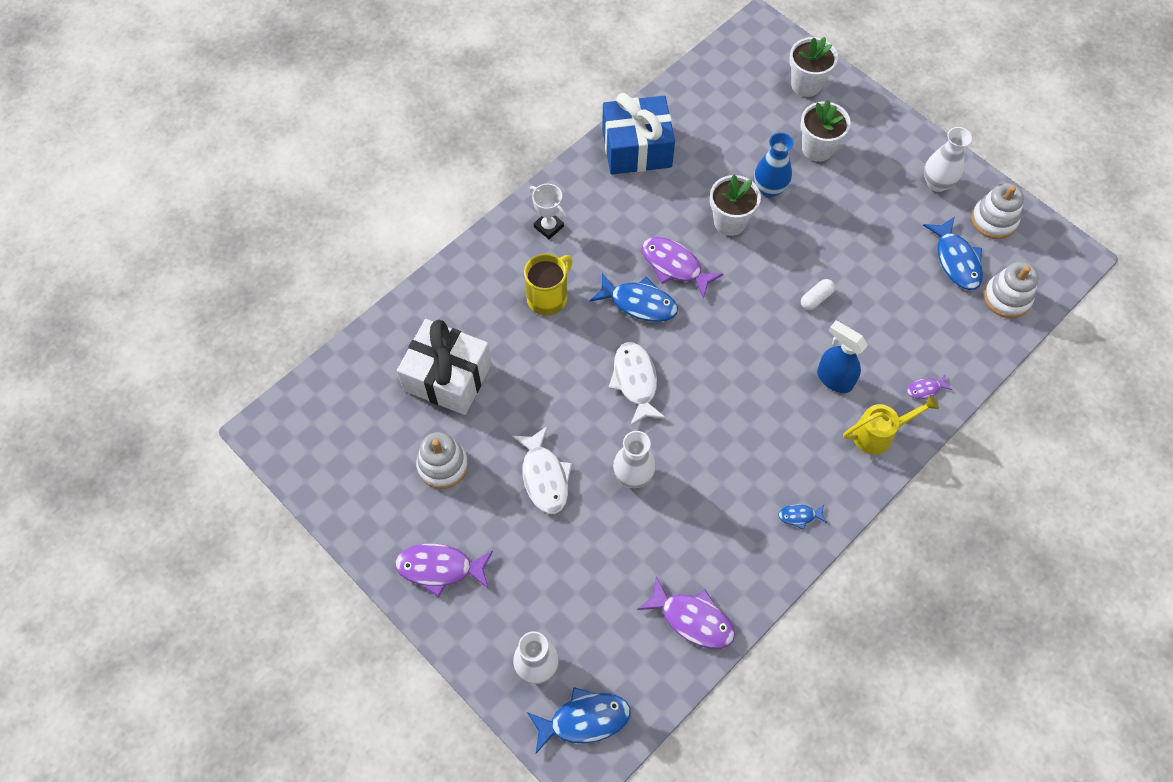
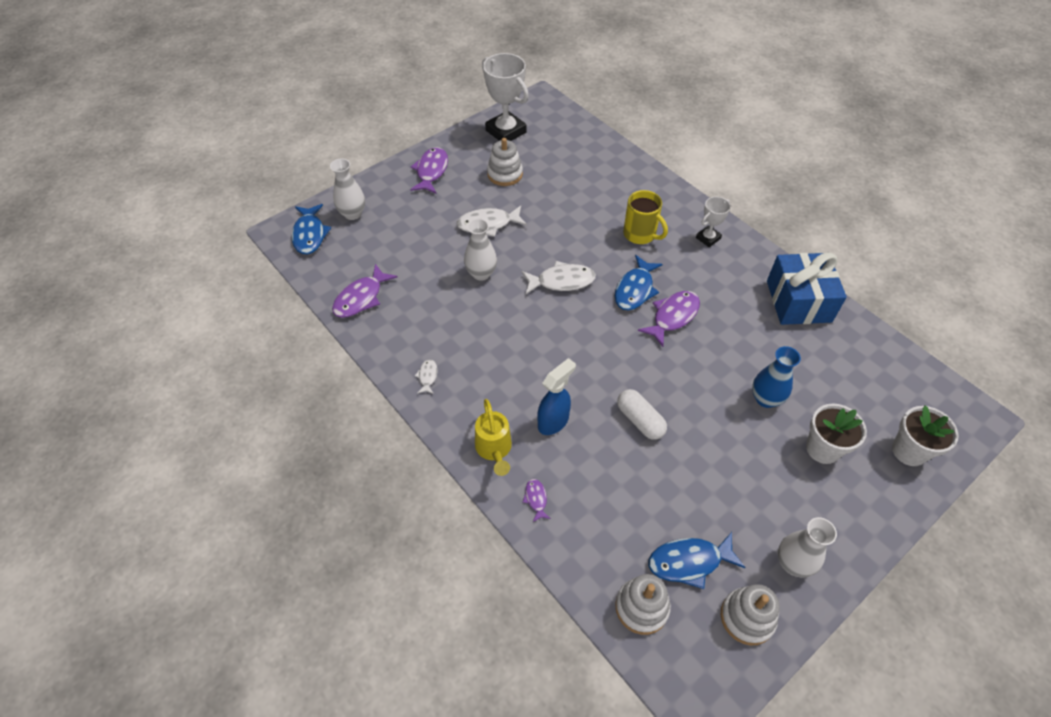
camera: 95 degrees right, 10 degrees down
white gift [397,319,492,415] -> none
white flower pot [710,174,761,236] -> none
blue fish [778,504,827,530] -> white fish [415,359,437,394]
white capsule [801,279,835,310] -> white capsule [617,389,667,440], size x1.52
none -> white trophy [482,53,529,141]

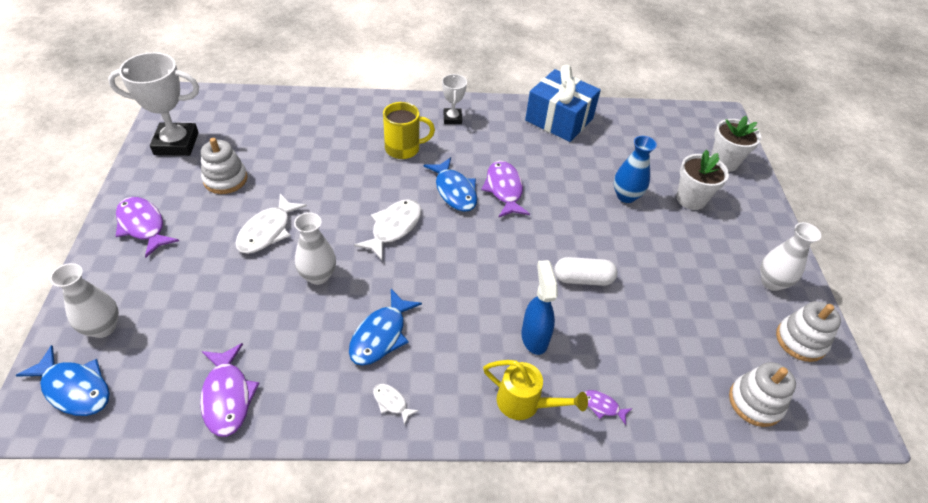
camera: 55 degrees left, 5 degrees down
blue fish [648,532,746,589] -> blue fish moved to [349,289,422,366]

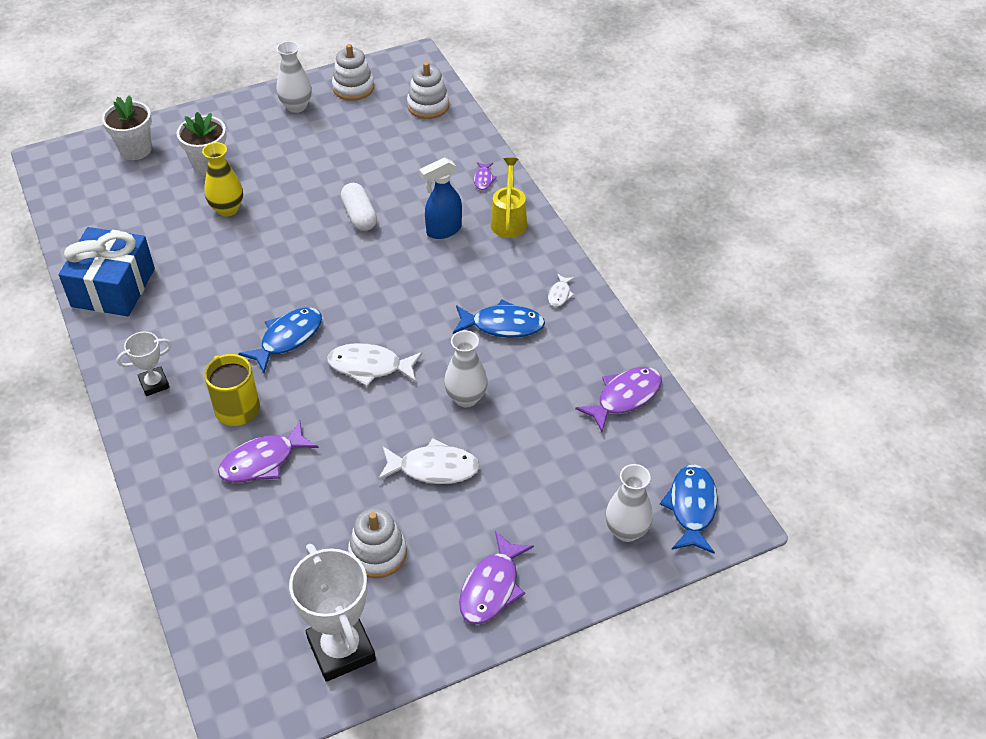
camera: 110 degrees left, 0 degrees up
purple fish [481,160,530,218] -> purple fish moved to [218,420,319,483]
blue vase [613,136,657,203] -> yellow vase [202,142,243,216]

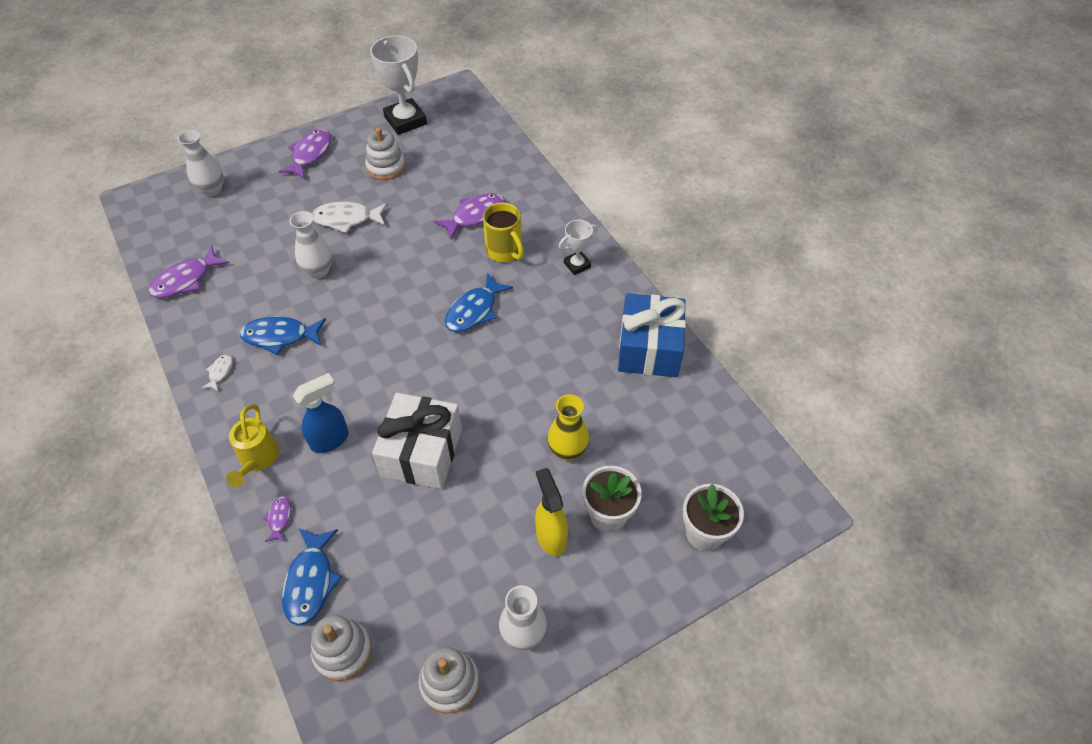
camera: 175 degrees right, 5 degrees up
white fish [327,343,422,386] -> none
white capsule [341,183,377,231] -> white gift [372,393,462,489]
blue fish [660,464,718,554] -> blue fish moved to [282,529,342,626]
none -> yellow spray bottle [535,468,568,556]

